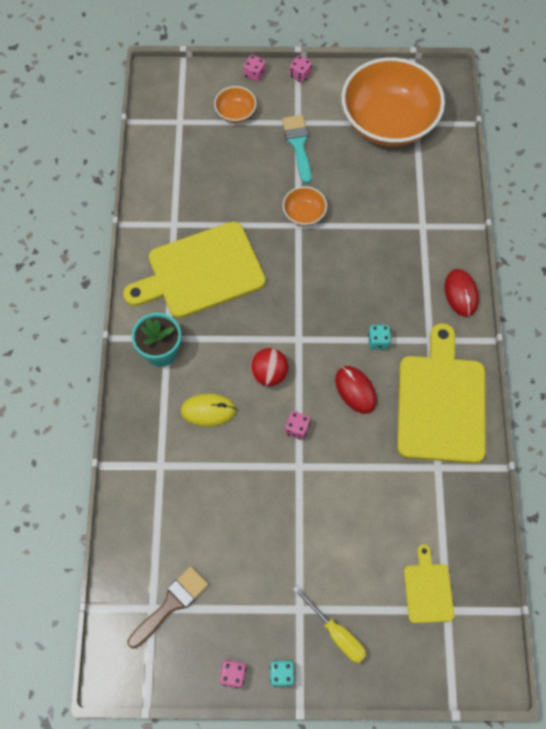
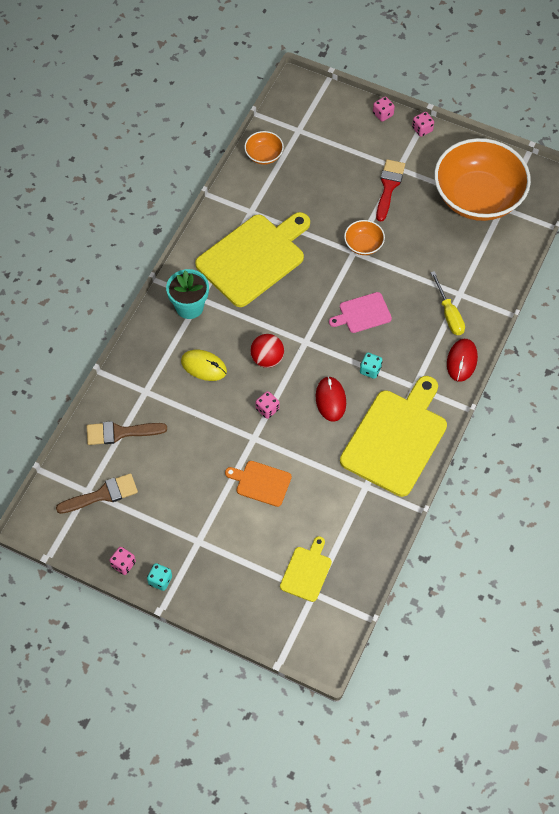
camera: 25 degrees right, 5 degrees down
yellow cutting board [123,221,266,318] -> yellow cutting board turned 135 degrees clockwise [195,212,310,307]
orange bowl [214,86,257,123] -> orange bowl moved to [244,131,284,165]
turquoise brush [282,115,311,183] -> red brush [376,159,405,221]
yellow screwdriver [293,585,366,663] -> yellow screwdriver moved to [431,271,465,335]
none -> brown brush [87,421,167,445]
none -> orange cutting board [225,461,292,507]
none -> pink cutting board [329,292,392,333]

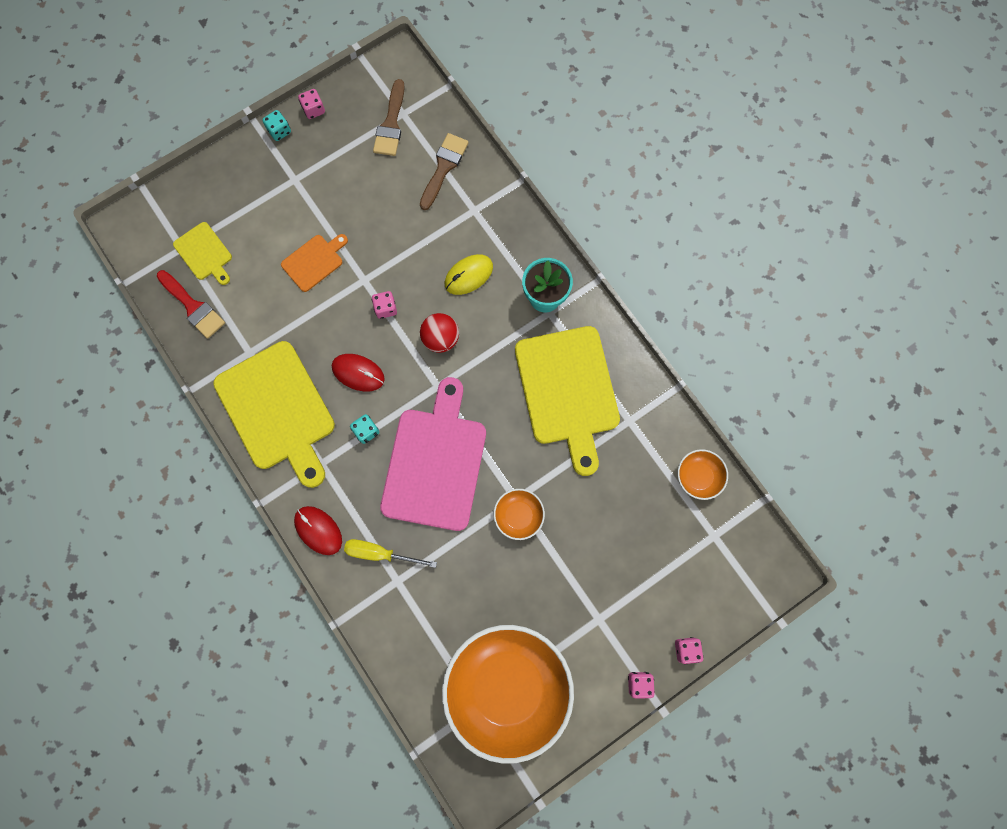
camera: 120 degrees right, 15 degrees up
pink cutting board [329,292,392,333] -> pink cutting board [380,377,486,531], size x2.06
red brush [376,159,405,221] -> red brush moved to [157,270,225,339]

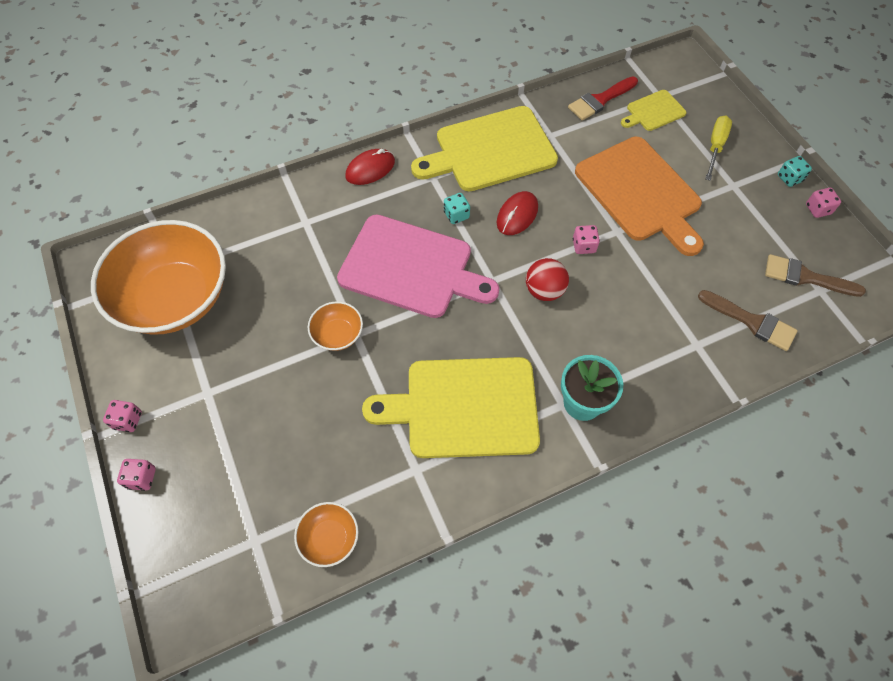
camera: 100 degrees right, 15 degrees down
orange cutting board [281,234,348,292] -> orange cutting board [575,137,704,256], size x2.06
yellow screwdriver [344,539,437,568] -> yellow screwdriver moved to [705,116,732,181]
yellow mouse [445,254,493,295] -> none

